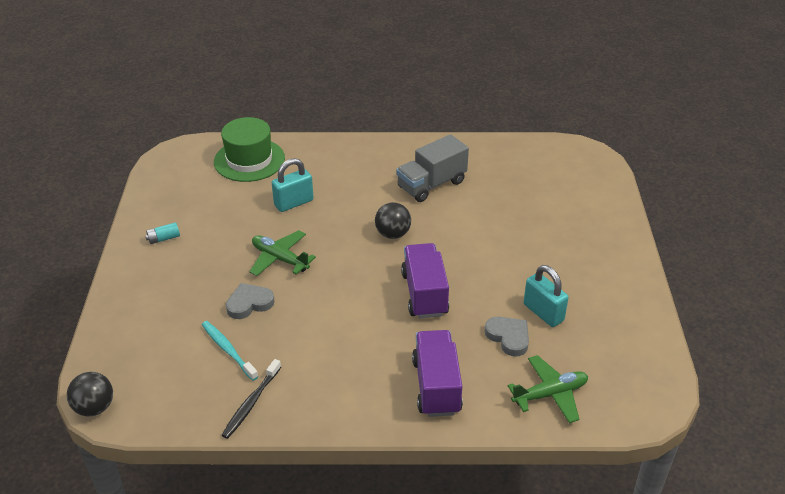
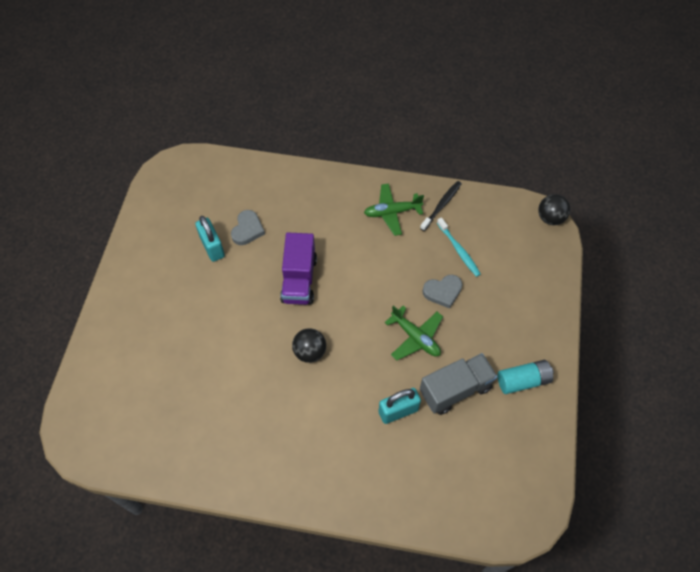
camera: 170 degrees left, 20 degrees up
turquoise battery [146,222,180,244] -> turquoise battery [498,360,554,394], size x1.73
green hat [214,117,285,182] -> none
grey truck [396,134,469,202] -> grey truck moved to [420,353,497,415]
purple truck [412,330,463,417] -> none
grey heart [485,317,529,357] -> grey heart turned 135 degrees counterclockwise [231,210,265,245]
green plane [508,355,588,423] -> green plane moved to [364,183,424,236]

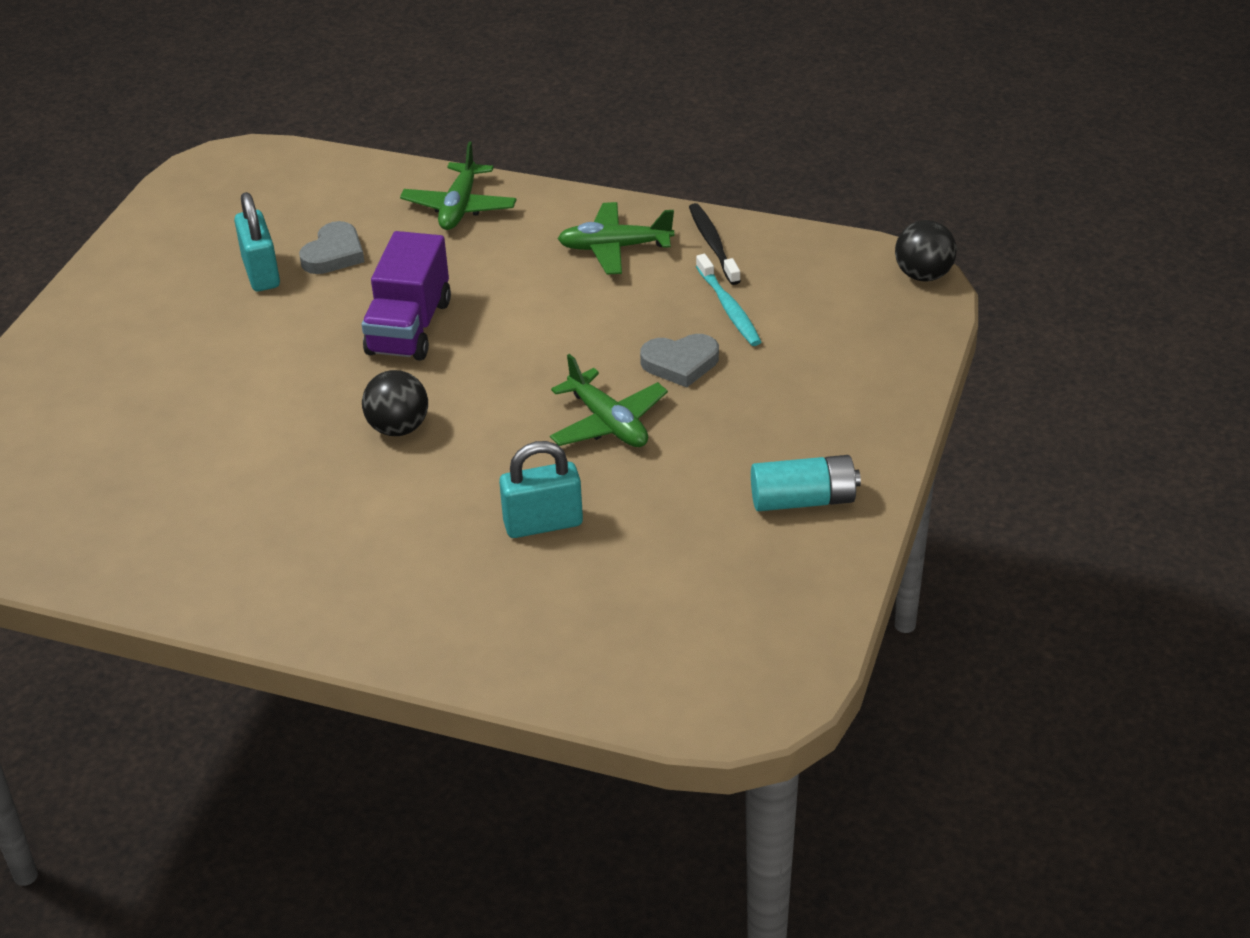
camera: 10 degrees right, 20 degrees down
black toothbrush [420,181,462,231] -> black toothbrush turned 60 degrees counterclockwise [689,203,741,285]
grey truck [420,353,497,415] -> none
none -> green plane [400,142,517,230]

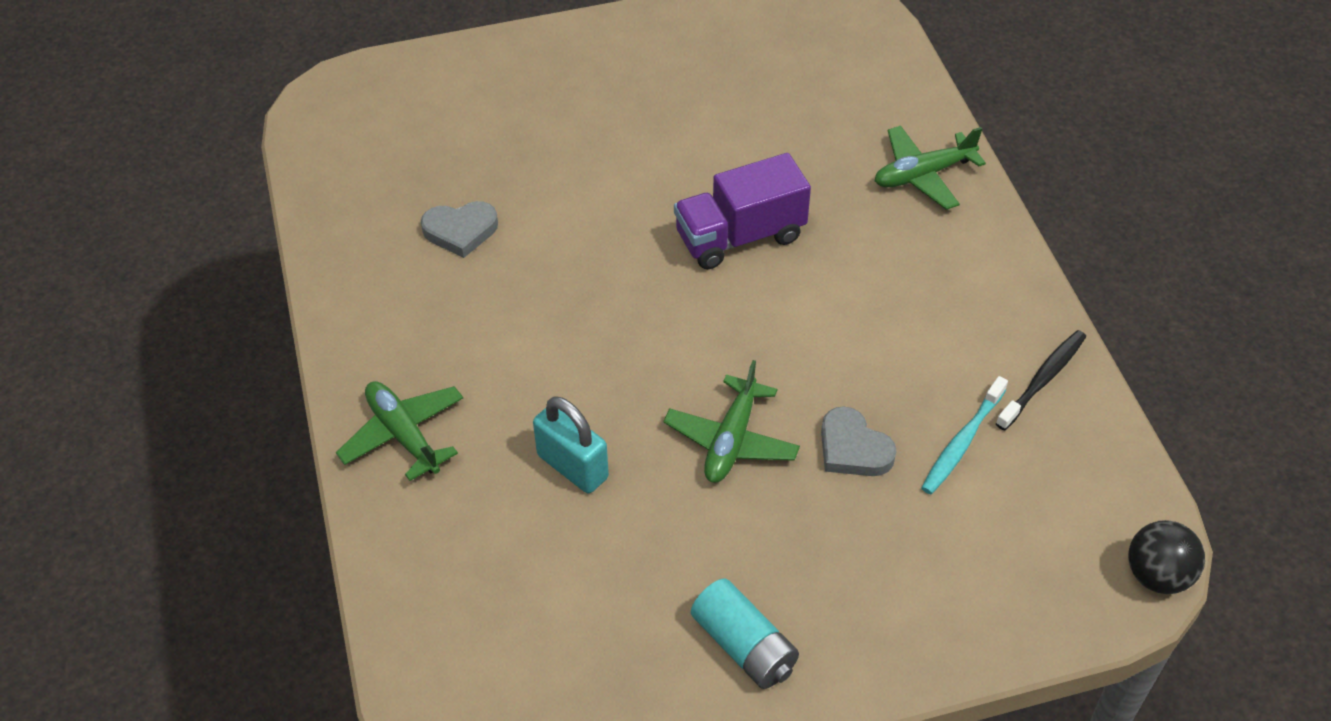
camera: 55 degrees right, 10 degrees up
turquoise padlock [234,192,280,291] -> none
grey heart [299,221,364,274] -> grey heart moved to [421,201,498,258]
black ball [362,370,428,436] -> none
green plane [557,202,674,275] -> green plane moved to [336,381,463,481]

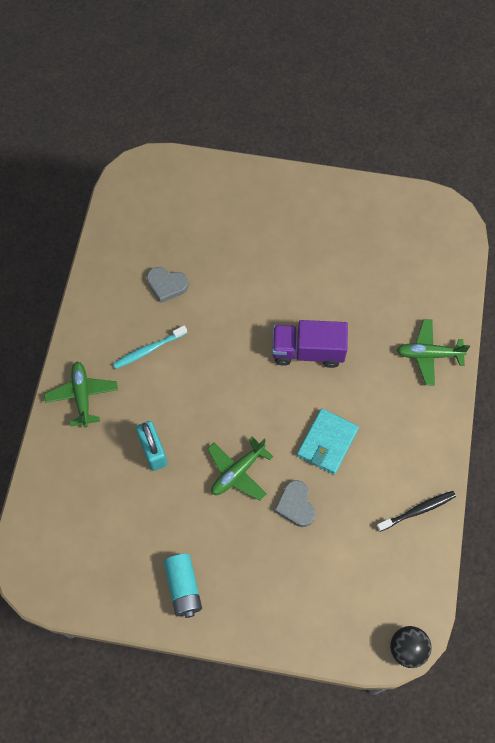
camera: 25 degrees right, 15 degrees up
turquoise toothbrush [921,376,1008,494] -> turquoise toothbrush moved to [113,325,187,369]
none -> turquoise wallet [297,408,359,475]

